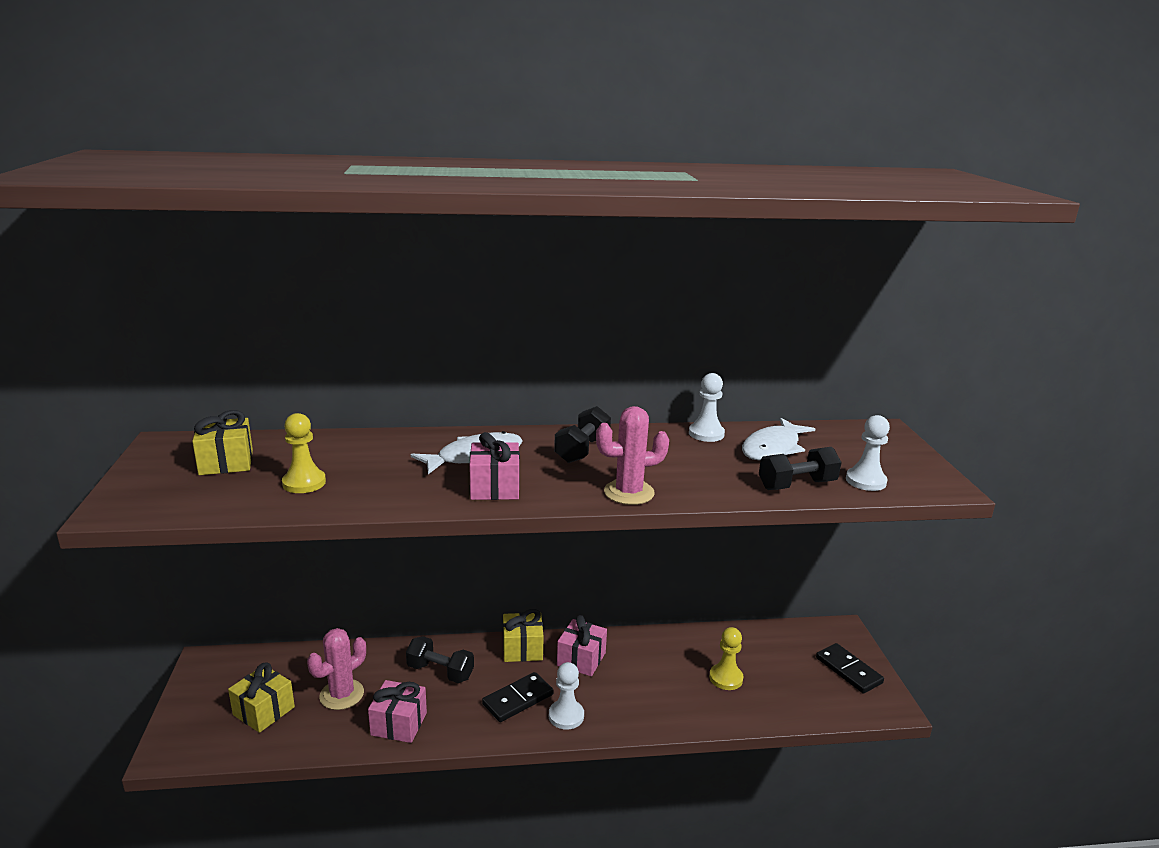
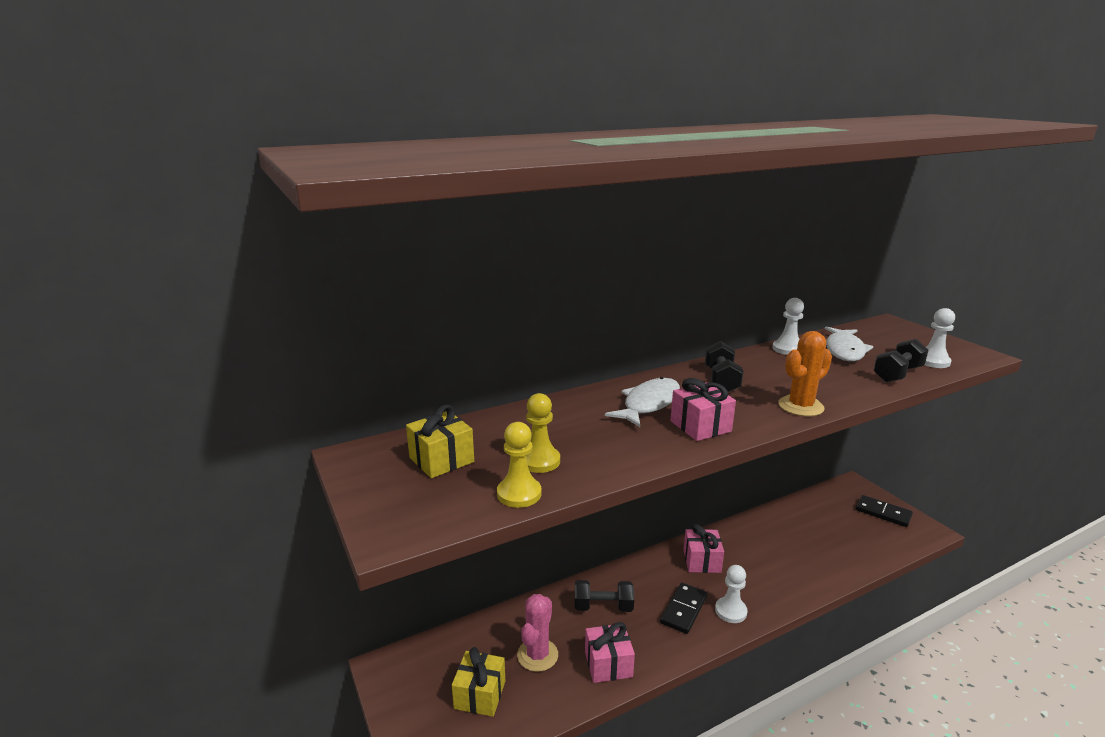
camera: 20 degrees left, 0 degrees up
yellow gift [503,609,544,662] -> none
pink cactus [596,406,669,505] -> orange cactus [779,331,832,416]
yellow pawn [709,627,743,690] -> yellow pawn moved to [497,422,542,508]

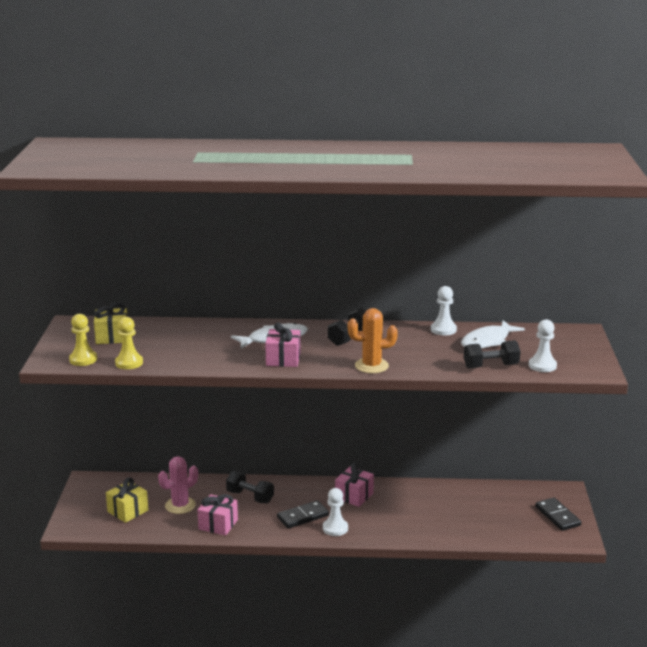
camera: 30 degrees right, 0 degrees up
yellow pawn [526,393,560,473] -> yellow pawn moved to [69,314,97,366]

